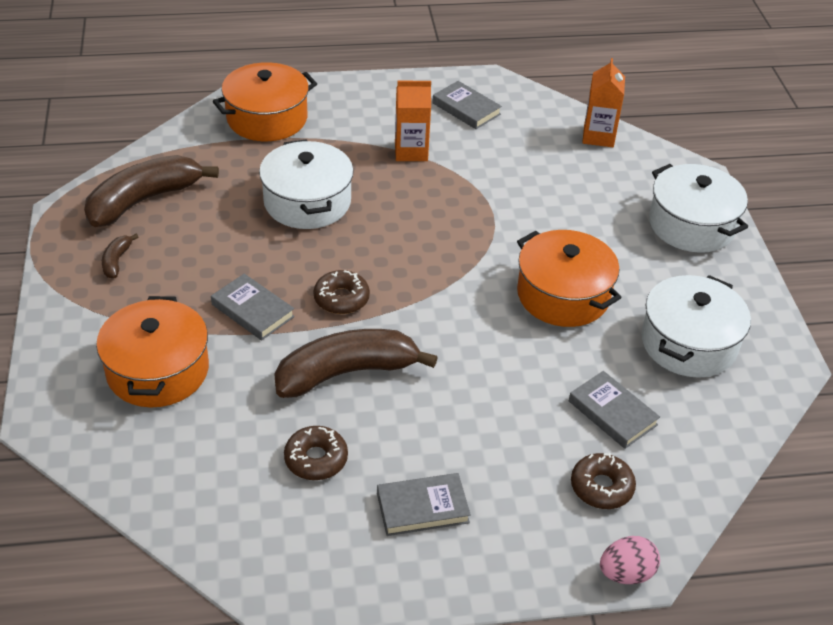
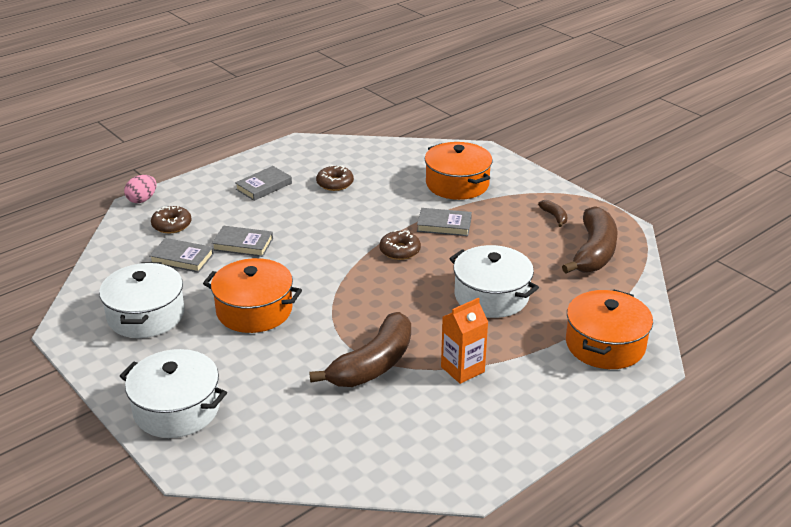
camera: 150 degrees right, 10 degrees down
brown banana [275,329,438,398] -> brown banana moved to [309,312,411,387]
grey book [432,81,502,129] -> grey book moved to [212,226,273,257]
orange carton [582,58,625,147] -> none

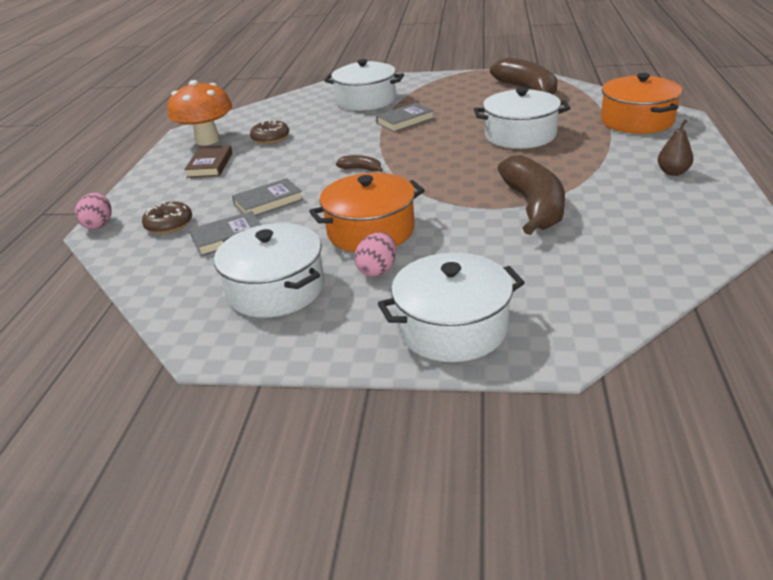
camera: 40 degrees left, 0 degrees up
grey book [235,166,292,201] -> brown book [184,145,232,178]
brown donut [379,230,421,260] -> none
orange pot [425,142,493,200] -> white pot [324,59,404,111]
orange carton [441,298,488,384] -> none
brown banana [538,200,567,227] -> brown banana moved to [336,155,383,172]
none -> orange mushroom [168,80,232,146]
none -> pink egg [354,232,396,277]
none -> brown pear [658,119,694,176]

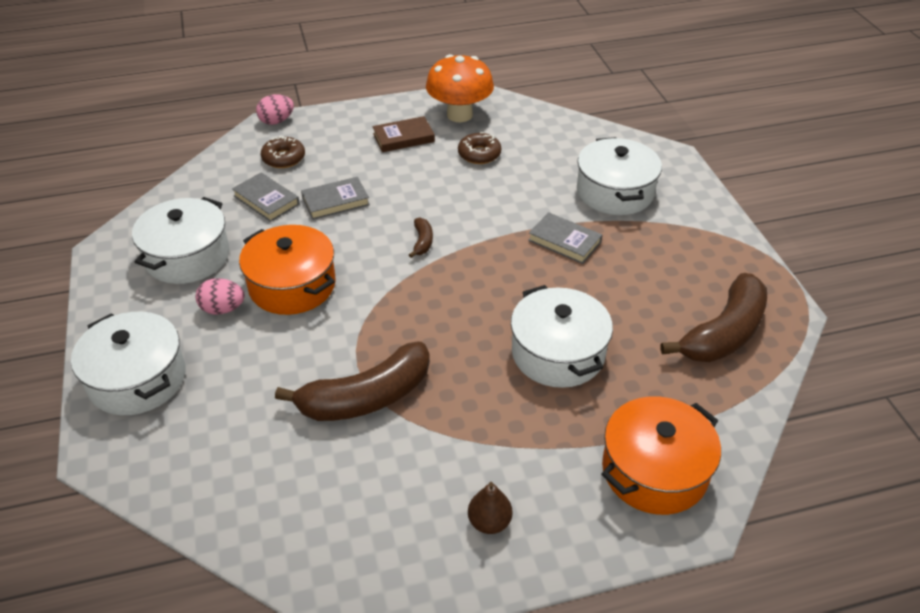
camera: 65 degrees right, 10 degrees up
grey book [232,178,303,216] -> grey book turned 60 degrees counterclockwise [301,177,370,220]

